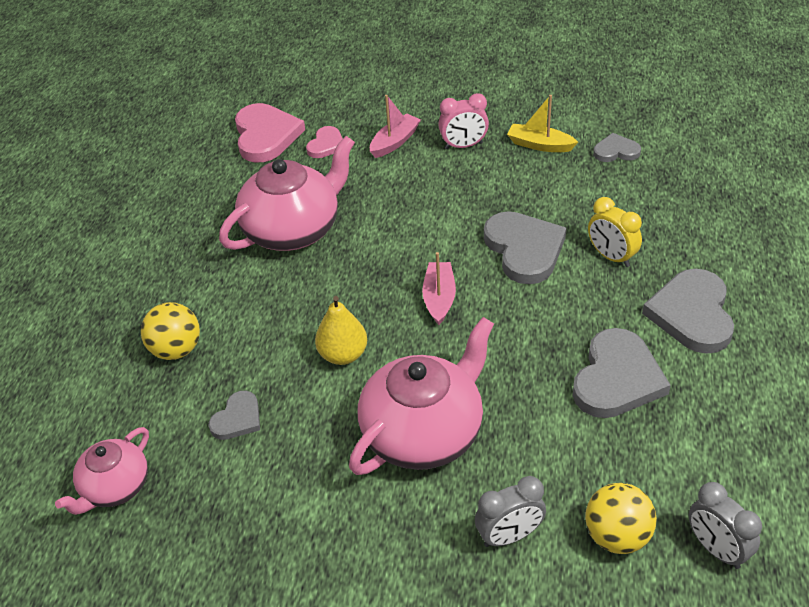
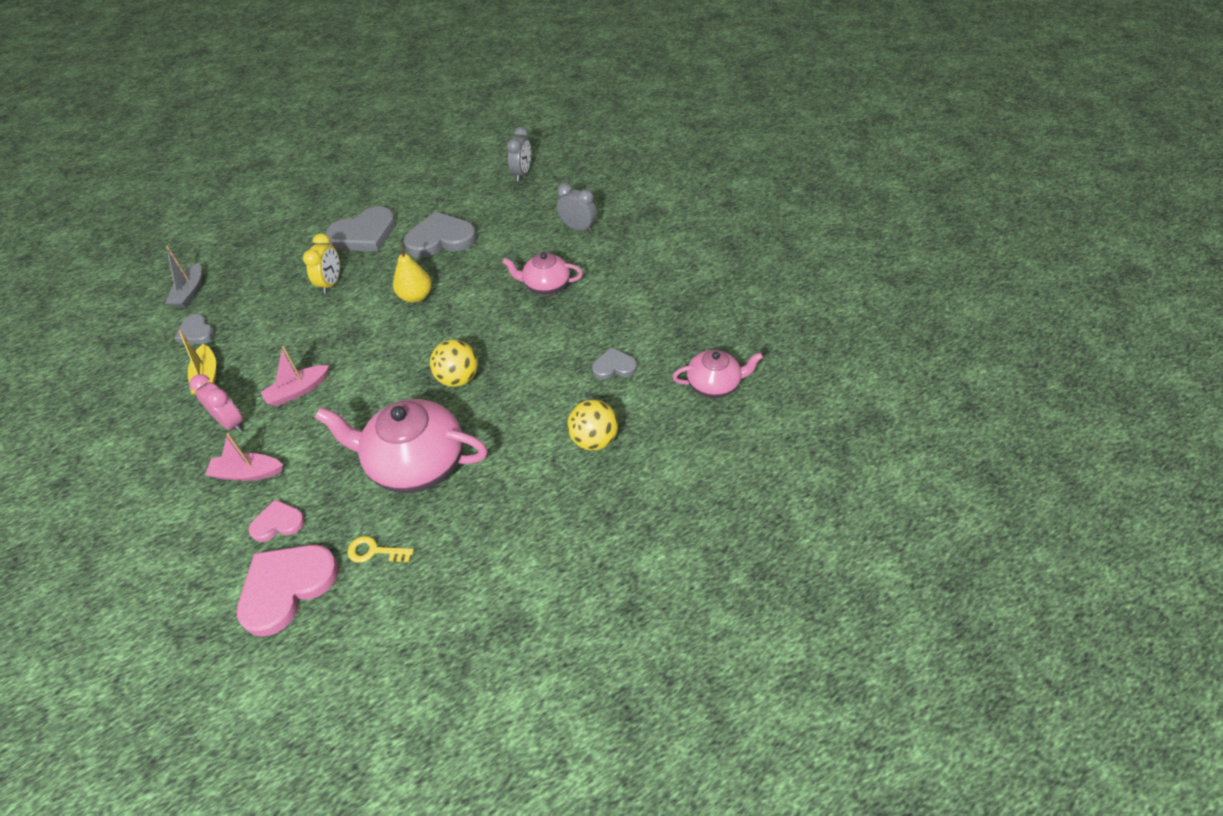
camera: 130 degrees left, 5 degrees up
yellow pear [315,296,367,365] -> yellow pear moved to [393,244,432,303]
pink teapot [349,317,494,475] -> pink teapot [502,252,583,295], size x0.58
pink boat [422,252,456,325] -> pink boat moved to [260,346,329,406]
grey heart [484,211,567,284] -> none
yellow ball [585,483,657,554] -> yellow ball moved to [430,340,478,387]
none -> grey boat [165,246,202,308]
none -> yellow key [347,536,414,563]

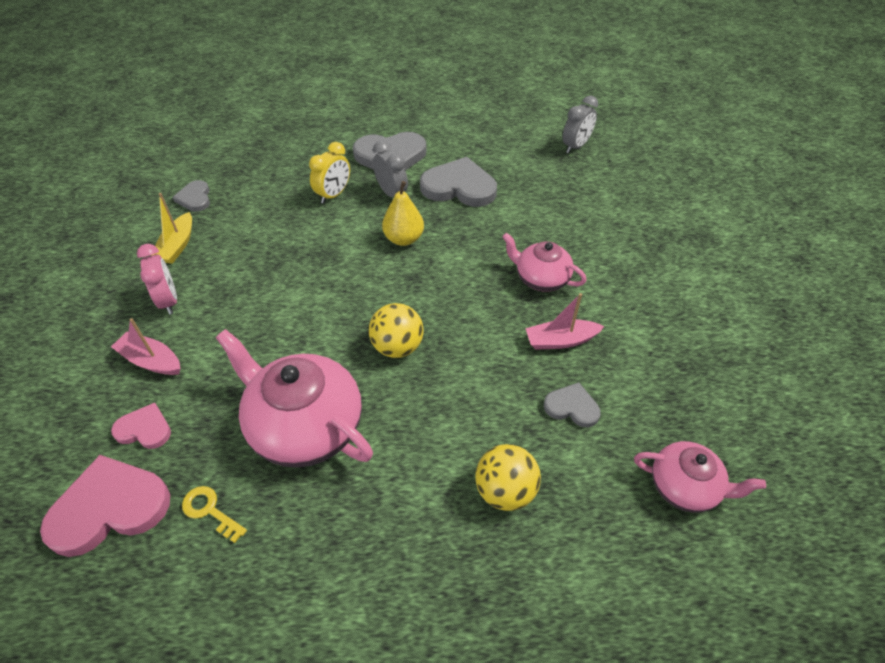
camera: 25 degrees right, 0 degrees up
grey boat [165,246,202,308] -> none
pink boat [260,346,329,406] -> pink boat moved to [525,293,605,350]
grey clock [557,183,597,233] -> grey clock moved to [373,140,408,197]

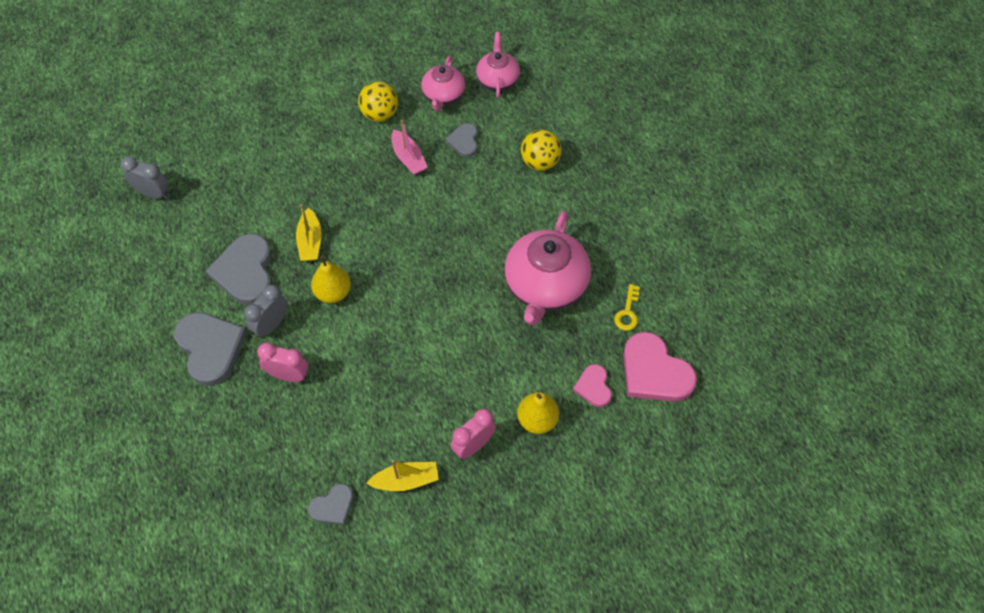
camera: 110 degrees left, 10 degrees up
pink boat [111,318,181,375] -> yellow pear [517,392,559,434]
yellow clock [309,142,350,204] -> pink clock [257,343,309,382]
yellow ball [369,303,424,358] -> yellow ball moved to [358,82,398,122]
pink teapot [502,233,587,292] -> pink teapot moved to [421,56,465,111]
none -> yellow boat [296,204,321,261]

